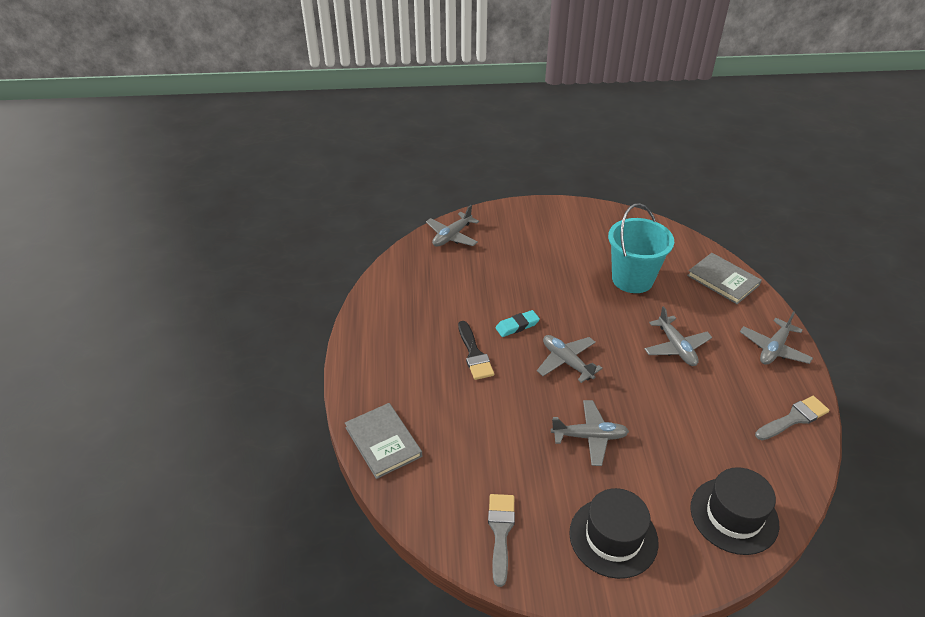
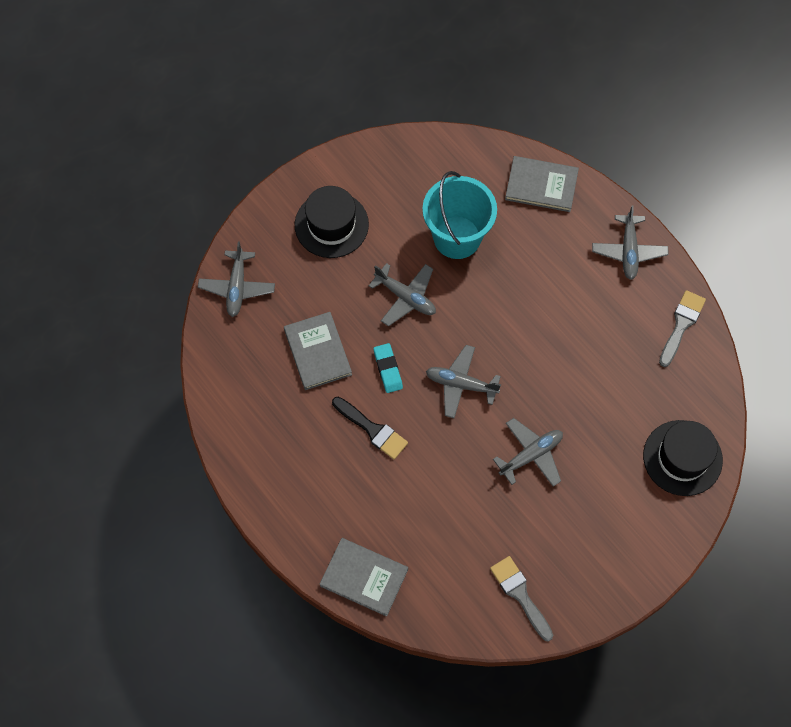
camera: 35 degrees left, 25 degrees up
turquoise eraser [495,310,540,337] -> turquoise eraser turned 45 degrees counterclockwise [373,343,403,393]
black hat [569,488,659,579] -> black hat moved to [295,186,369,258]
grey plane [645,306,712,366] -> grey plane moved to [369,263,436,326]
none -> grey book [284,312,352,390]

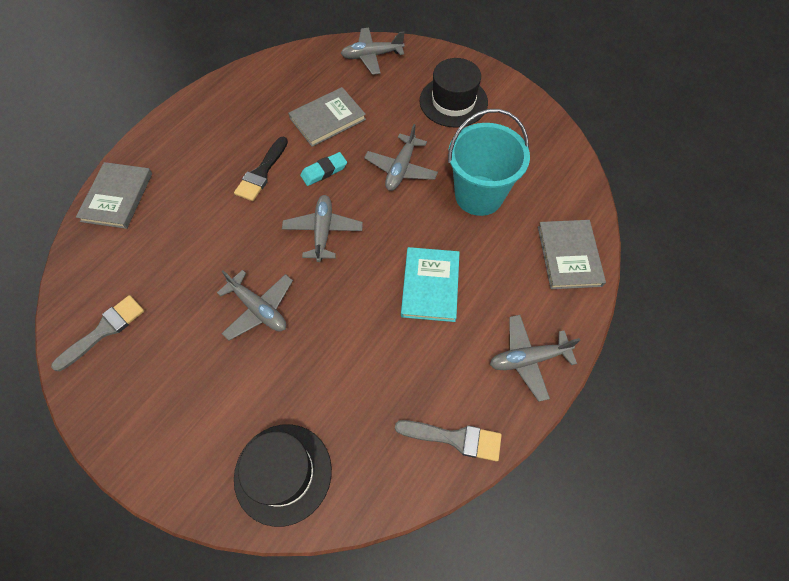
camera: 75 degrees right, 5 degrees down
none -> turquoise book [401,247,460,322]

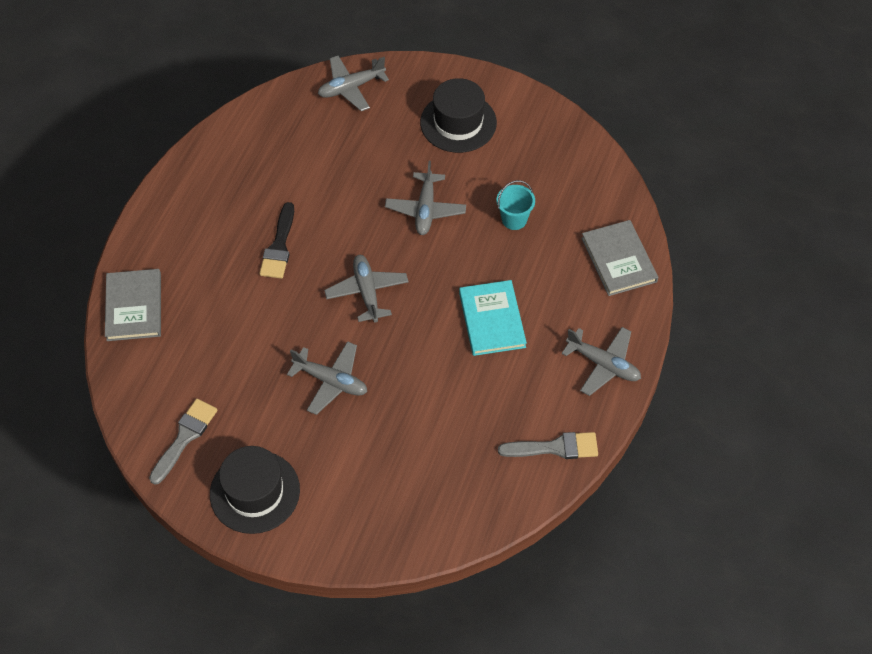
camera: 15 degrees left, 5 degrees down
black hat [234,424,332,527] -> black hat moved to [210,446,300,534]
grey book [289,87,366,147] -> none
turquoise eraser [300,152,347,186] -> none
turquoise bucket [448,109,530,216] -> turquoise bucket [497,180,535,230], size x0.49
grey plane [490,315,580,402] -> grey plane turned 120 degrees counterclockwise [562,327,641,396]

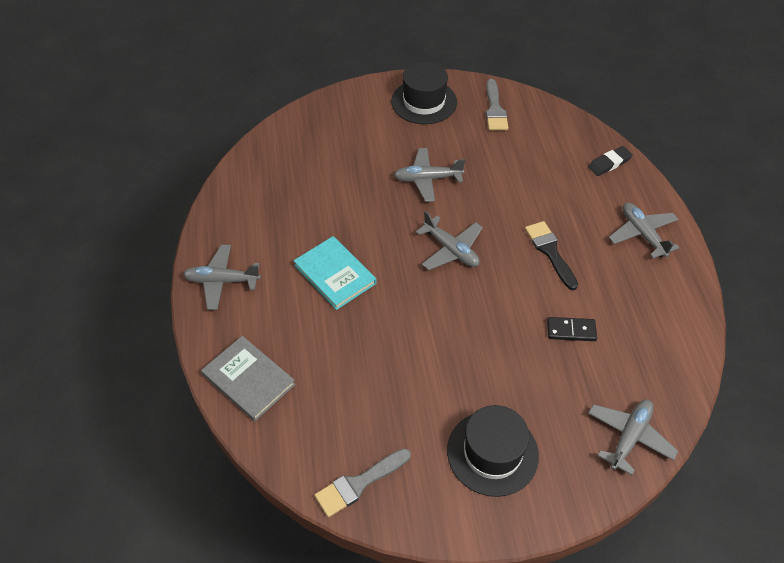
camera: 150 degrees right, 5 degrees down
grey book [105,269,161,341] -> black eraser [588,146,633,176]
grey plane [385,161,466,235] -> grey plane moved to [609,203,679,259]
turquoise bucket [497,180,535,230] -> none
grey brush [498,432,598,459] -> grey brush moved to [315,448,411,517]
none -> black domino [547,317,597,341]

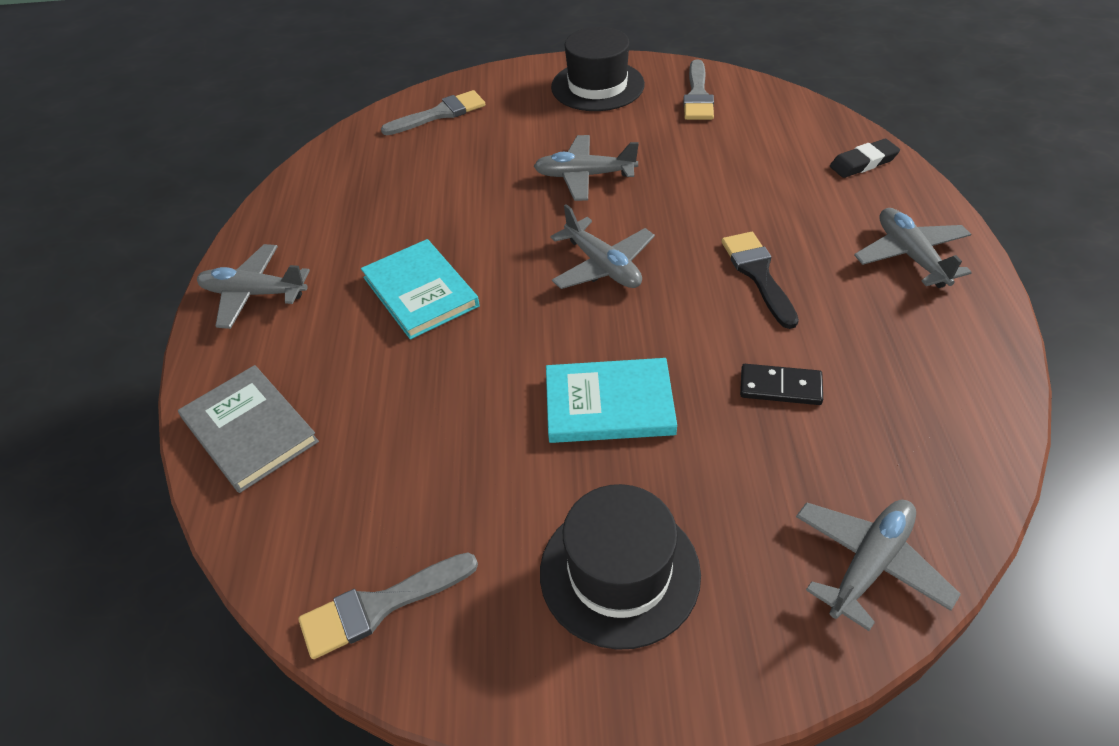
camera: 10 degrees right, 5 degrees down
none -> grey brush [381,90,485,135]
none -> turquoise book [546,358,677,443]

